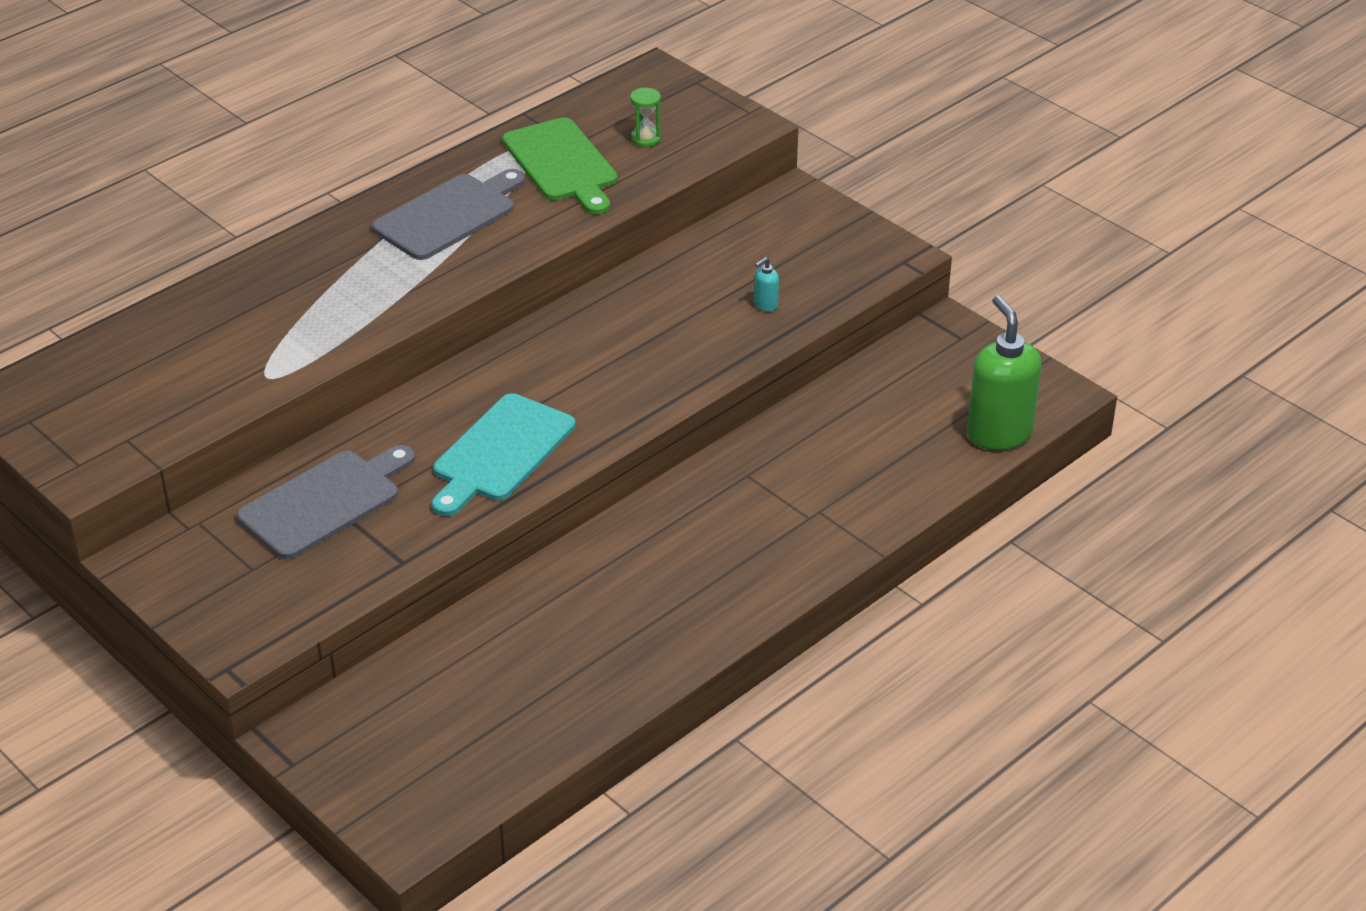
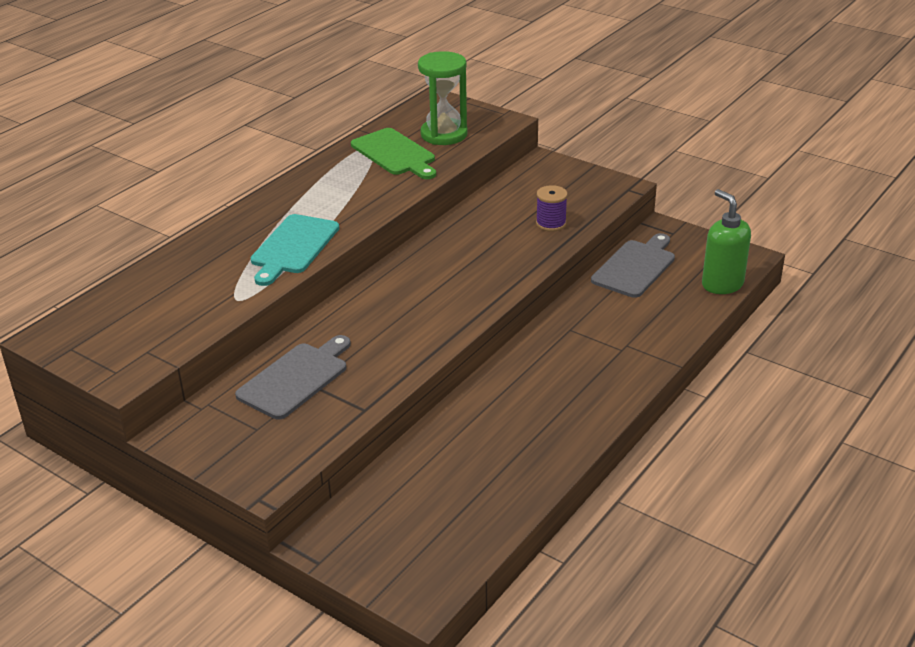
camera: 10 degrees left, 5 degrees down
grey cutting board [372,169,525,260] -> grey cutting board moved to [591,233,675,298]
turquoise cutting board [432,393,575,516] -> turquoise cutting board moved to [251,214,339,286]
green hourglass [630,88,661,147] -> green hourglass [418,51,468,145], size x2.35
turquoise soap dispenser [754,257,779,312] -> purple spool [536,185,568,232]

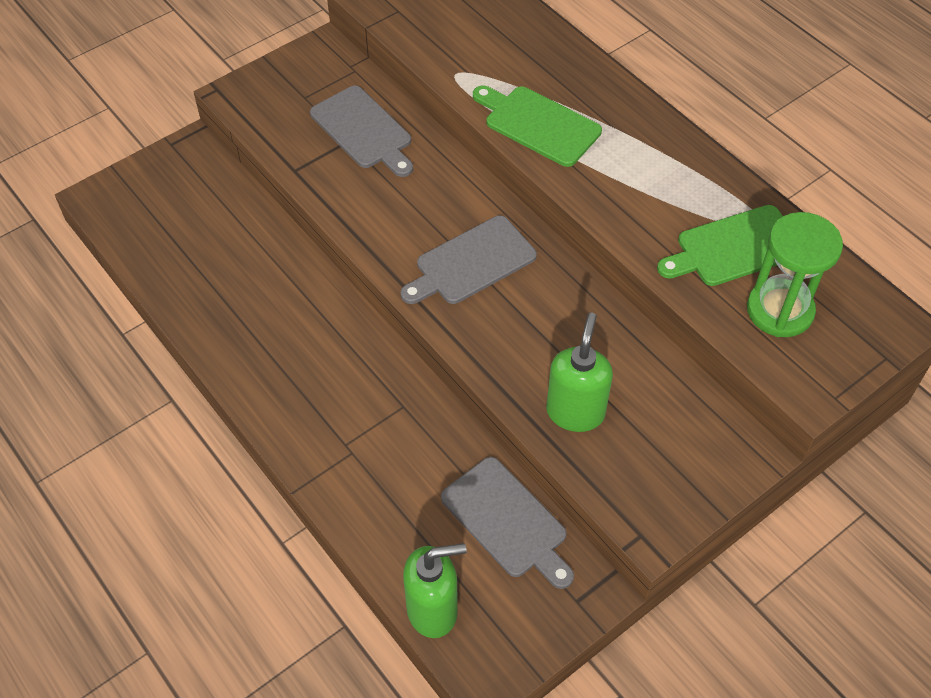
camera: 105 degrees right, 20 degrees up
turquoise cutting board [251,214,339,286] -> green cutting board [473,86,602,167]
purple spool [536,185,568,232] -> green soap dispenser [546,313,613,432]
none -> grey cutting board [401,216,537,304]

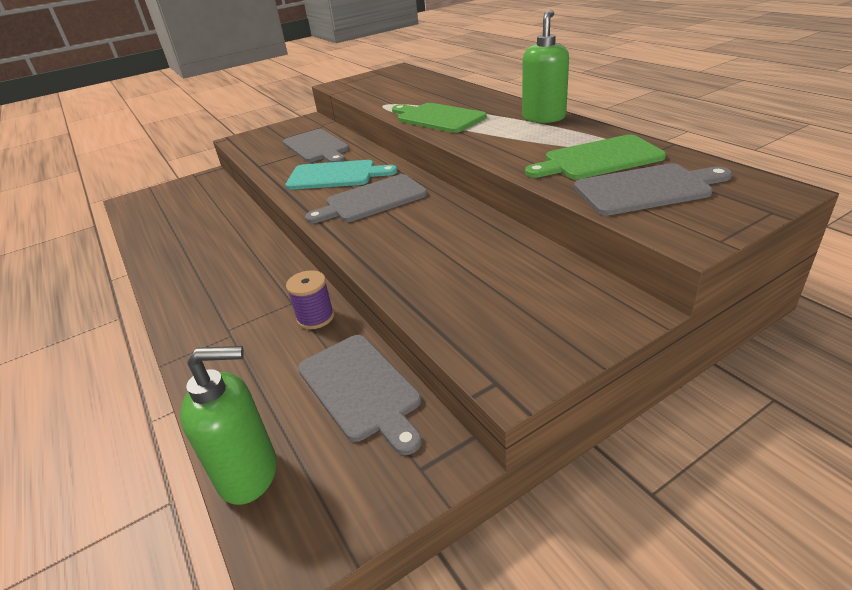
camera: 10 degrees right, 20 degrees down
green soap dispenser [546,313,613,432] -> green soap dispenser moved to [522,10,569,123]
green hourglass [747,212,843,337] -> grey cutting board [574,163,732,215]
none -> turquoise cutting board [285,160,398,190]
none -> purple spool [286,270,334,329]

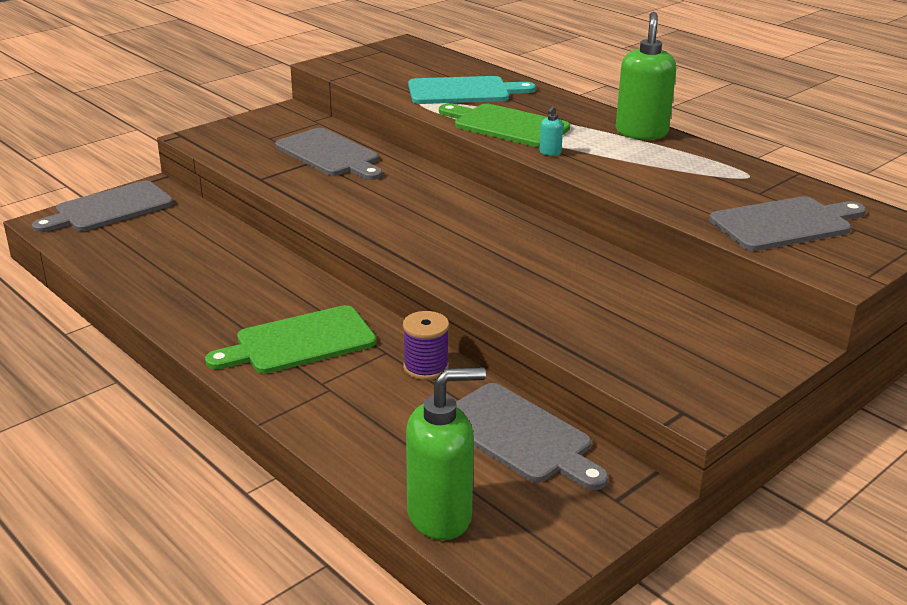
camera: 15 degrees left, 5 degrees down
turquoise cutting board [285,160,398,190] -> turquoise cutting board moved to [408,76,536,104]
grey cutting board [305,174,427,224] -> grey cutting board moved to [32,180,173,233]
green cutting board [525,135,666,179] -> green cutting board moved to [205,305,376,374]
none -> turquoise soap dispenser [539,106,563,156]

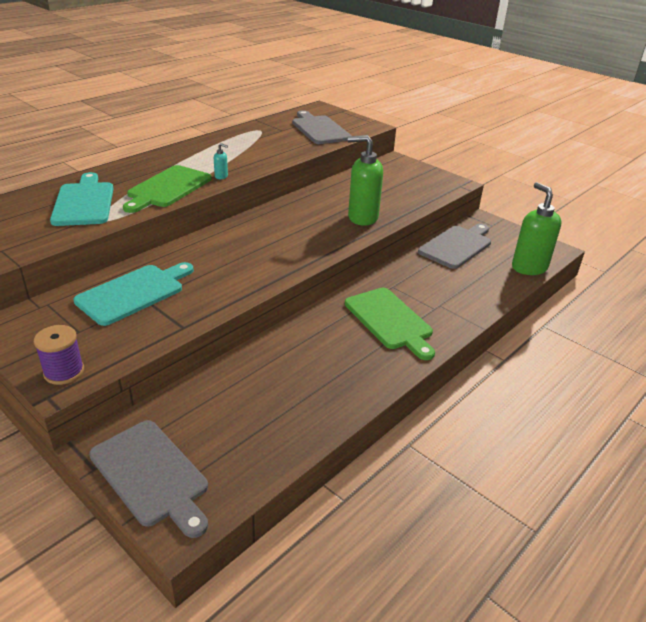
camera: 95 degrees left, 5 degrees up
grey cutting board [275,128,383,180] -> turquoise cutting board [73,262,194,326]
purple spool [403,311,449,380] -> purple spool moved to [34,325,84,385]
green soap dispenser [616,12,676,140] -> green soap dispenser moved to [348,135,383,226]

